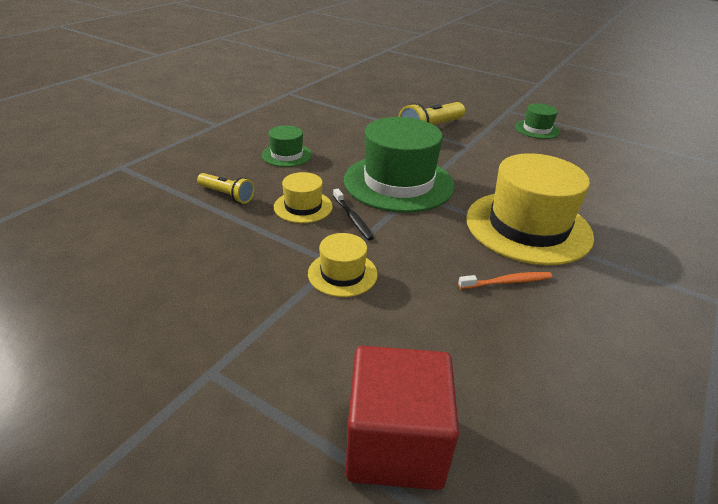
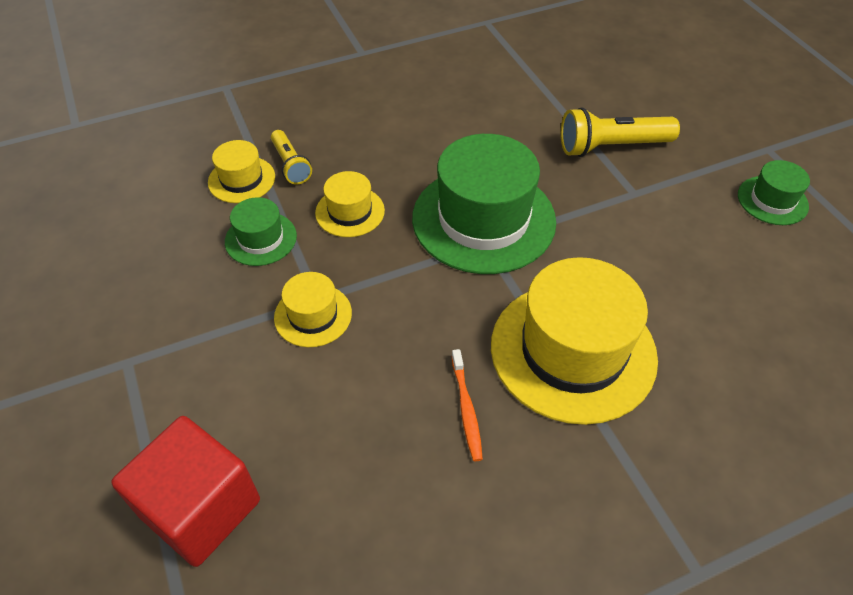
camera: 35 degrees right, 15 degrees up
green hat [262,125,312,167] -> green hat moved to [225,197,297,266]
black toothbrush [333,189,374,240] -> none
orange toothbrush [458,272,552,289] -> orange toothbrush turned 60 degrees clockwise [452,349,483,461]
none -> yellow hat [208,140,275,203]

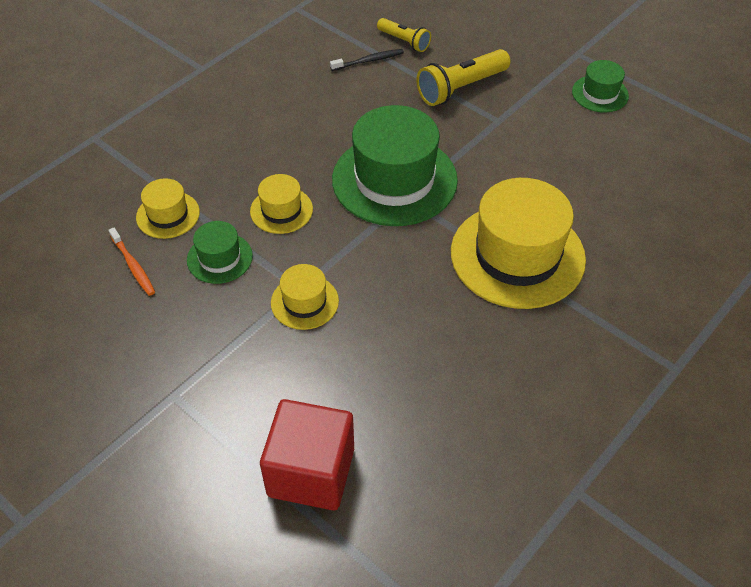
camera: 25 degrees left, 0 degrees up
yellow flashlight [271,130,312,184] -> yellow flashlight moved to [377,18,431,52]
orange toothbrush [452,349,483,461] -> orange toothbrush moved to [109,227,155,296]
none -> black toothbrush [330,49,404,71]

